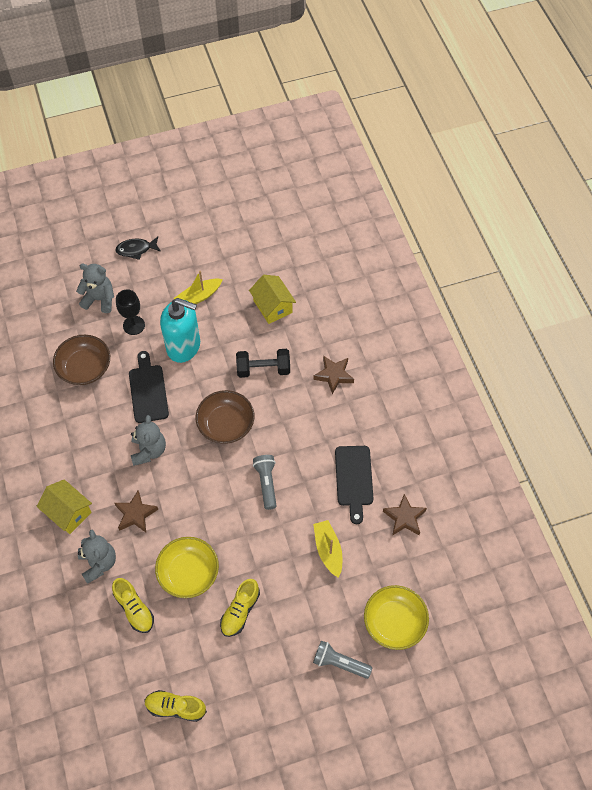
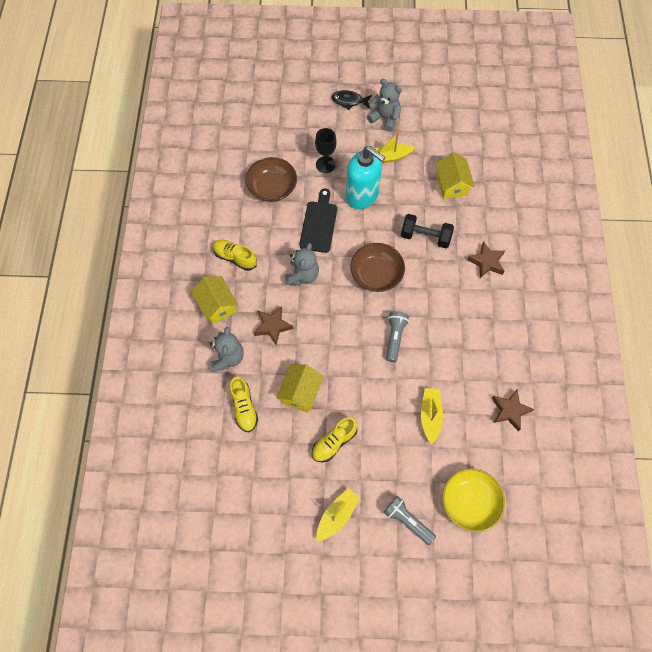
camera: 20 degrees right, 5 degrees up
grey teddy bear [76,264,114,313] -> grey teddy bear moved to [367,79,402,132]
yellow shoe [144,690,207,722] -> yellow shoe moved to [213,240,257,271]
yellow bowl [155,537,219,598] -> yellow house [276,364,324,413]
black cutting board [335,446,374,524] -> none
none -> yellow boat [316,488,360,542]

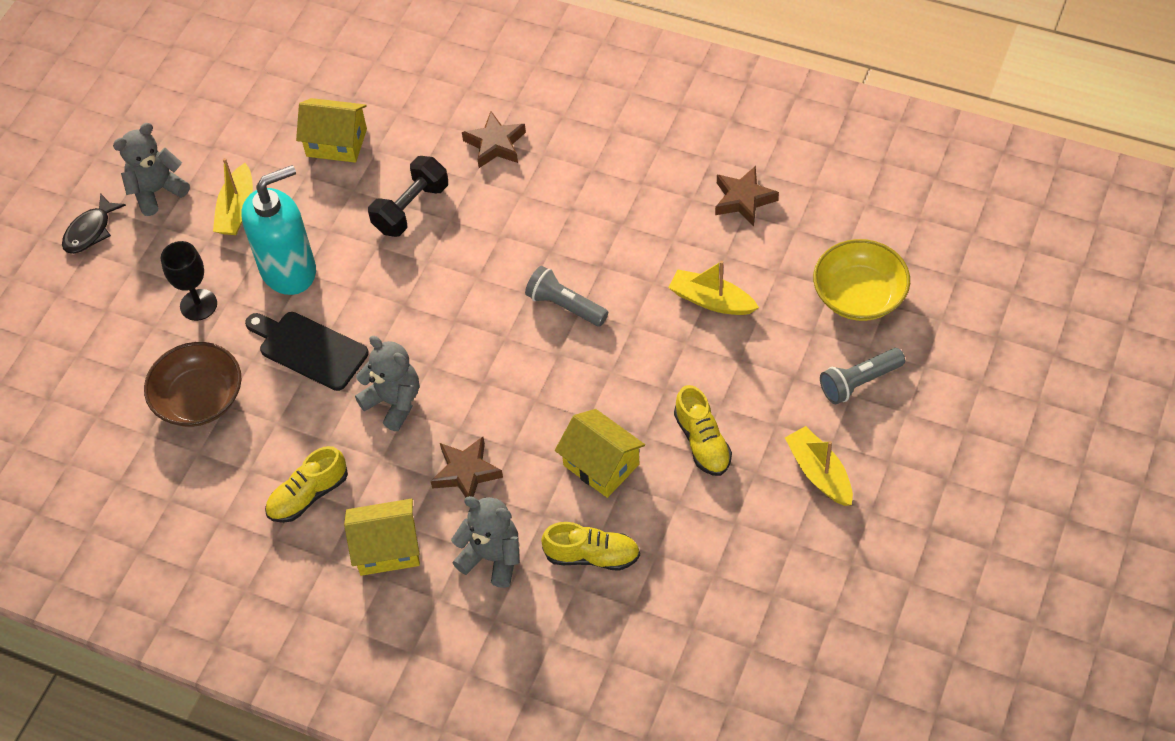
camera: 65 degrees left, 10 degrees down
brown bowl [350,243,405,292] -> none

